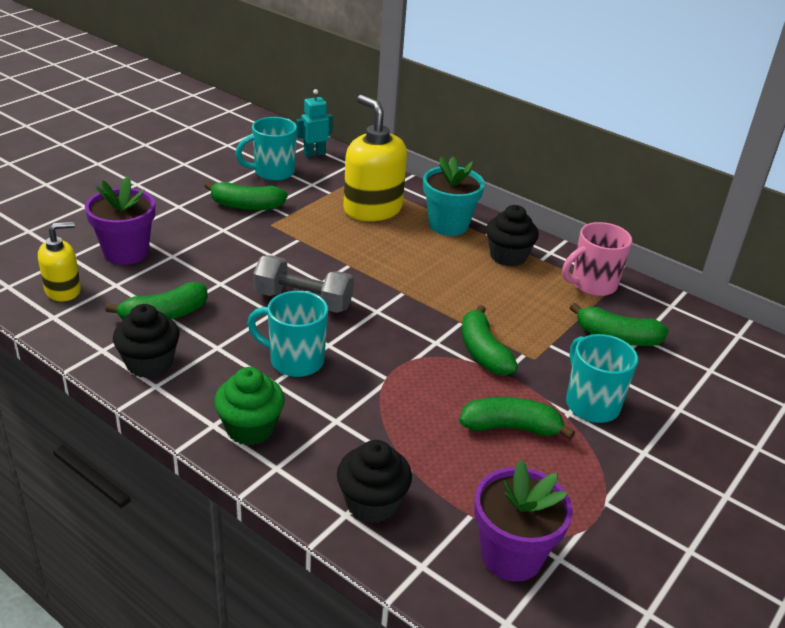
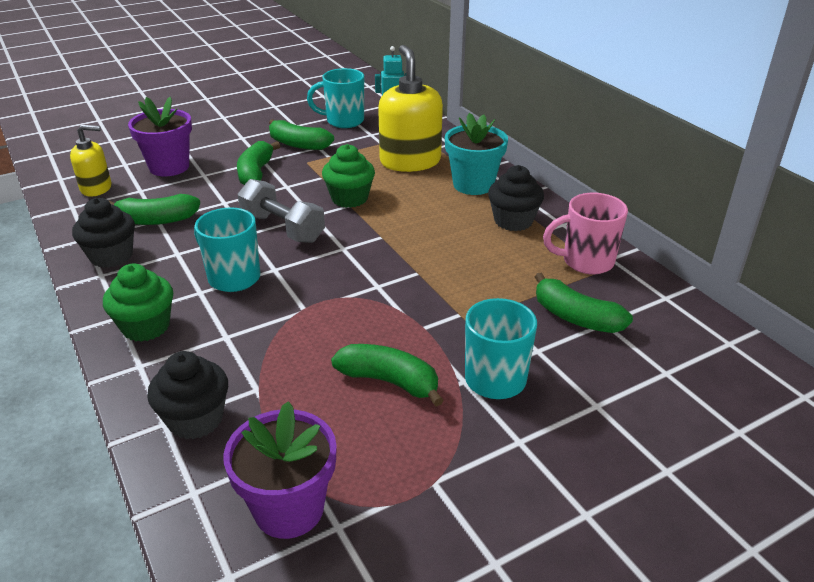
camera: 25 degrees right, 0 degrees up
green banana [462,305,518,376] -> green banana moved to [237,141,280,185]
none -> green cupcake [322,144,375,208]

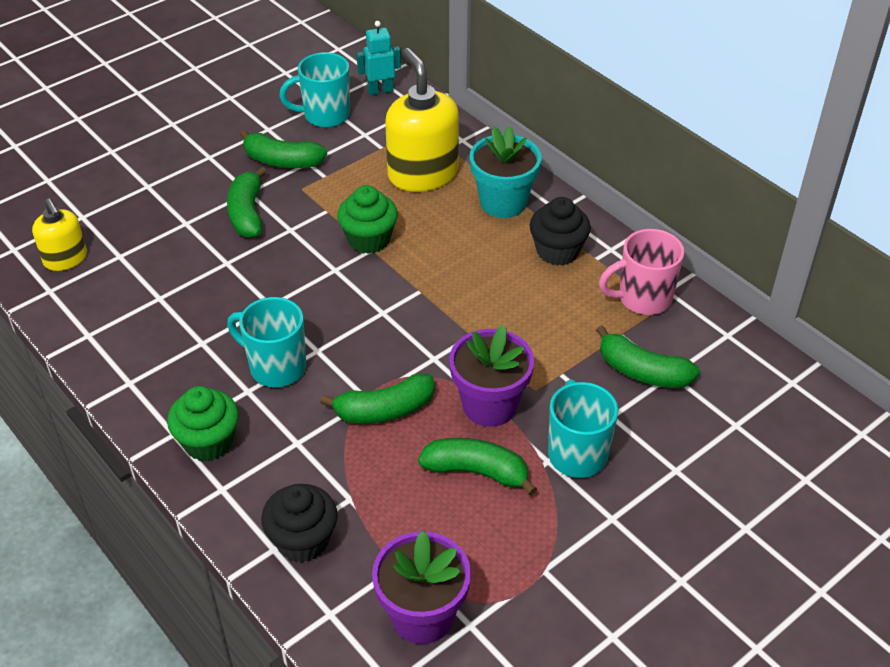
camera: 10 degrees left, 10 degrees up
yellow soap dispenser [70,125,112,196] -> yellow soap dispenser turned 75 degrees clockwise [32,198,87,271]
black cupcake [72,198,135,268] -> none
green banana [109,194,200,225] -> green banana moved to [320,373,435,424]
purple flower pot [128,97,192,176] -> purple flower pot moved to [449,325,534,427]
grey dumbbell [237,179,325,243] -> none

